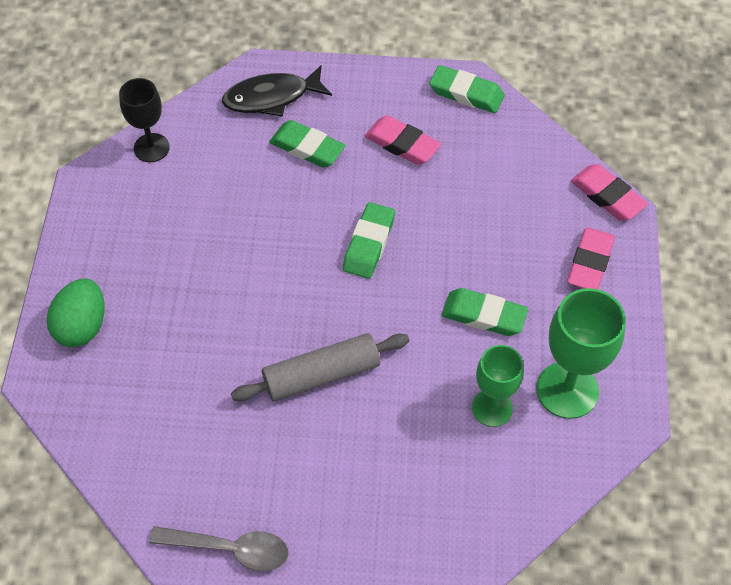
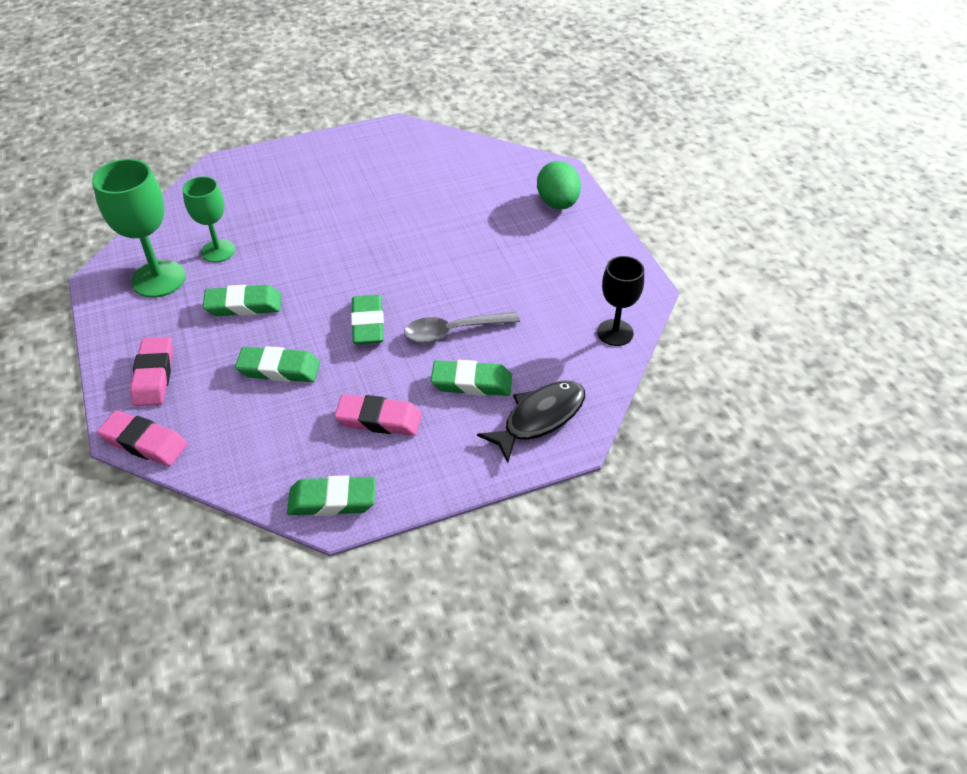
camera: 155 degrees right, 10 degrees down
grey spoon [149,526,288,571] -> grey spoon moved to [404,312,520,343]
grey rolling pin [231,333,409,401] -> none
none -> green eraser [235,346,320,382]

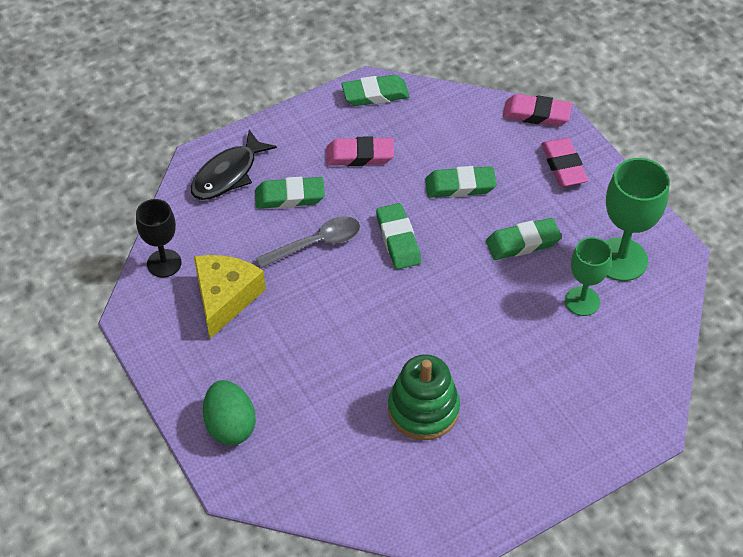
camera: 170 degrees right, 5 degrees up
none -> yellow cheese [194,255,266,338]
none -> green stacking toy [388,354,460,440]

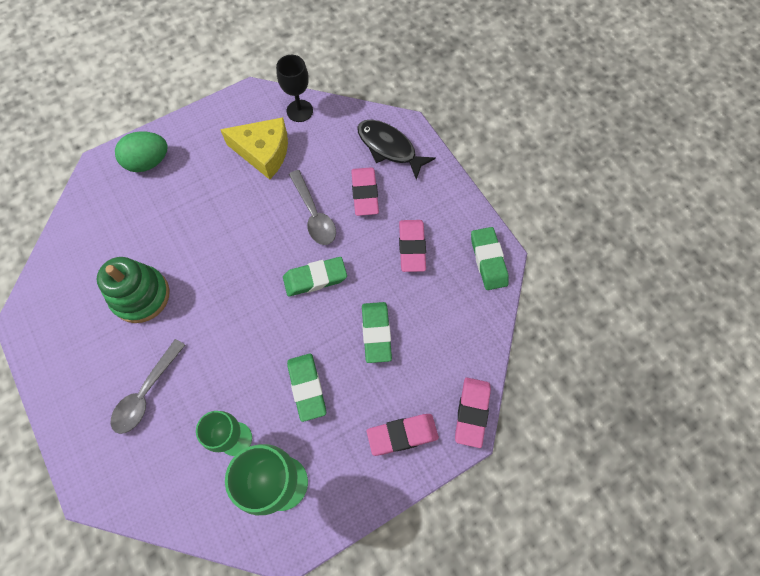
camera: 90 degrees right, 15 degrees up
green eraser [255,176,325,209] -> pink eraser [351,167,379,216]
none -> grey spoon [111,339,185,434]

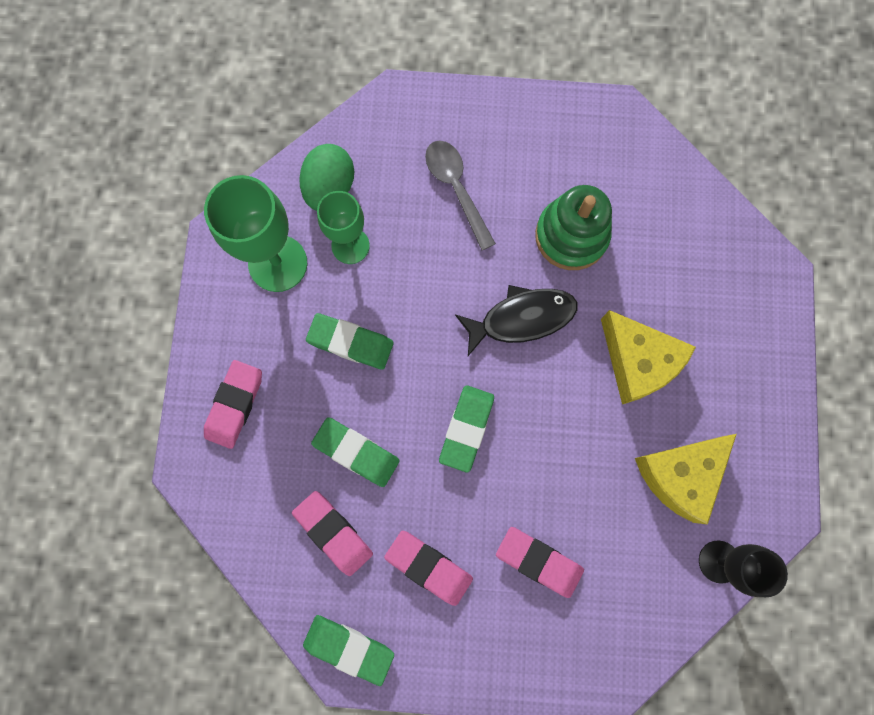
camera: 125 degrees right, 10 degrees up
green egg [115,131,168,172] -> green egg moved to [299,144,354,211]
grey spoon [289,170,336,245] -> none
black fish [357,120,436,180] -> black fish moved to [455,285,578,356]
pink eraser [455,378,491,448] -> pink eraser moved to [292,491,373,576]
none -> yellow cheese [601,310,696,404]

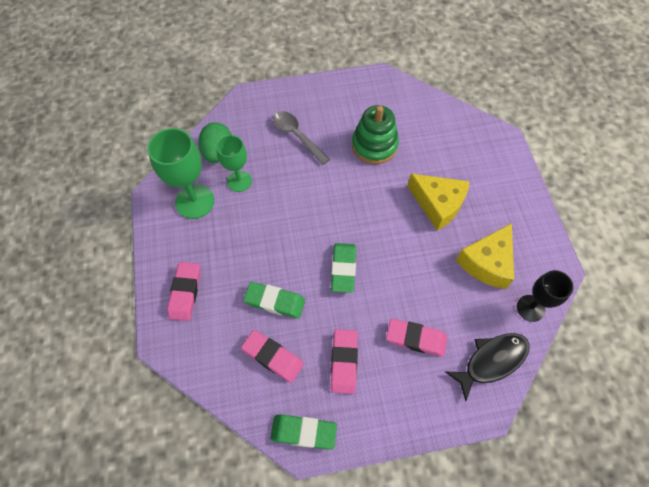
camera: 15 degrees left, 15 degrees down
green eraser [306,313,394,370] -> none
pink eraser [384,531,473,606] -> pink eraser turned 75 degrees clockwise [331,329,358,394]
black fish [455,285,578,356] -> black fish moved to [445,333,530,401]

